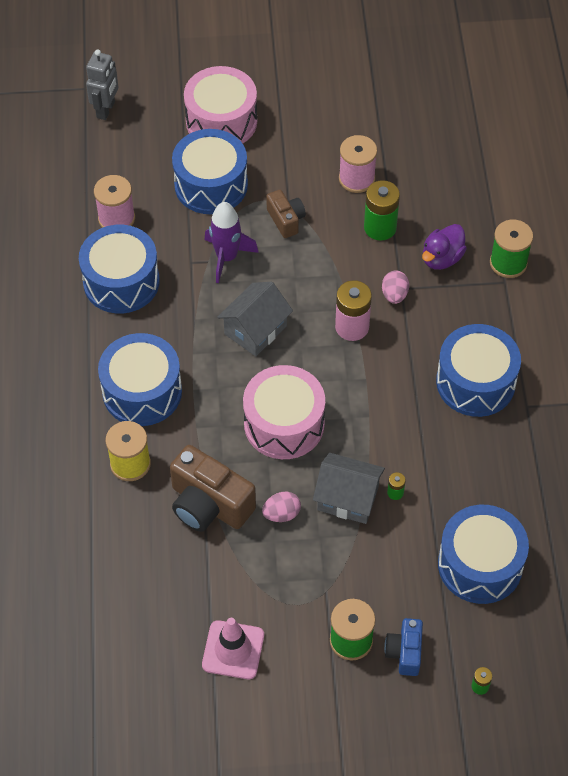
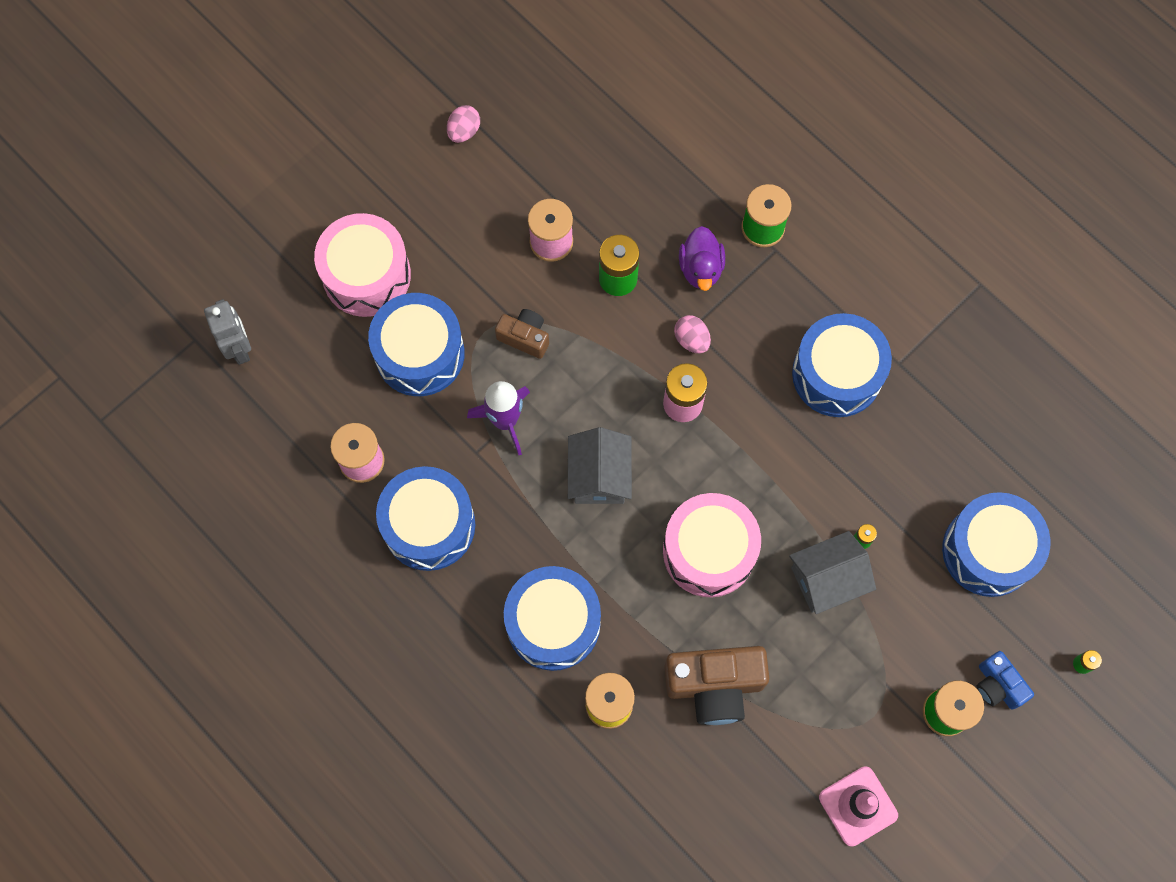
camera: 40 degrees left, 15 degrees up
pink egg [262,492,301,522] -> pink egg moved to [447,105,480,143]

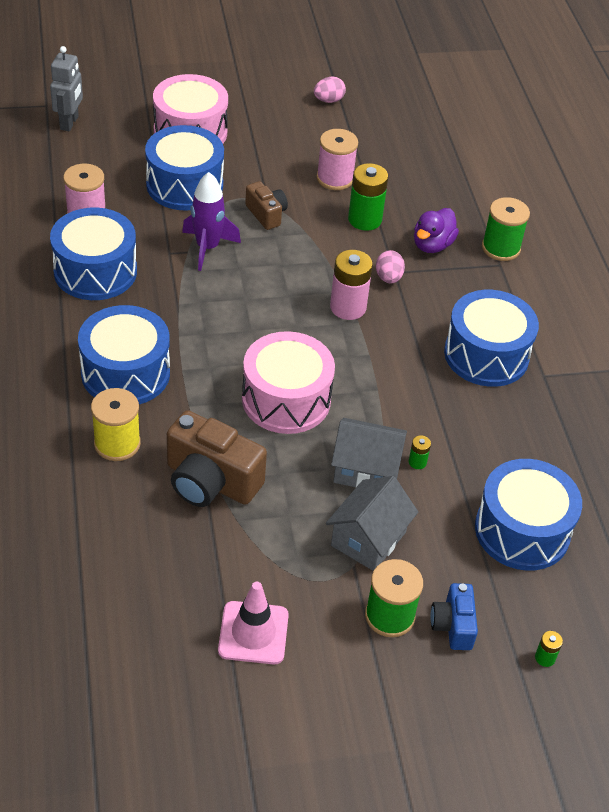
camera: 30 degrees right, 25 degrees down
grey house [568,427,632,504] -> grey house moved to [326,476,418,571]

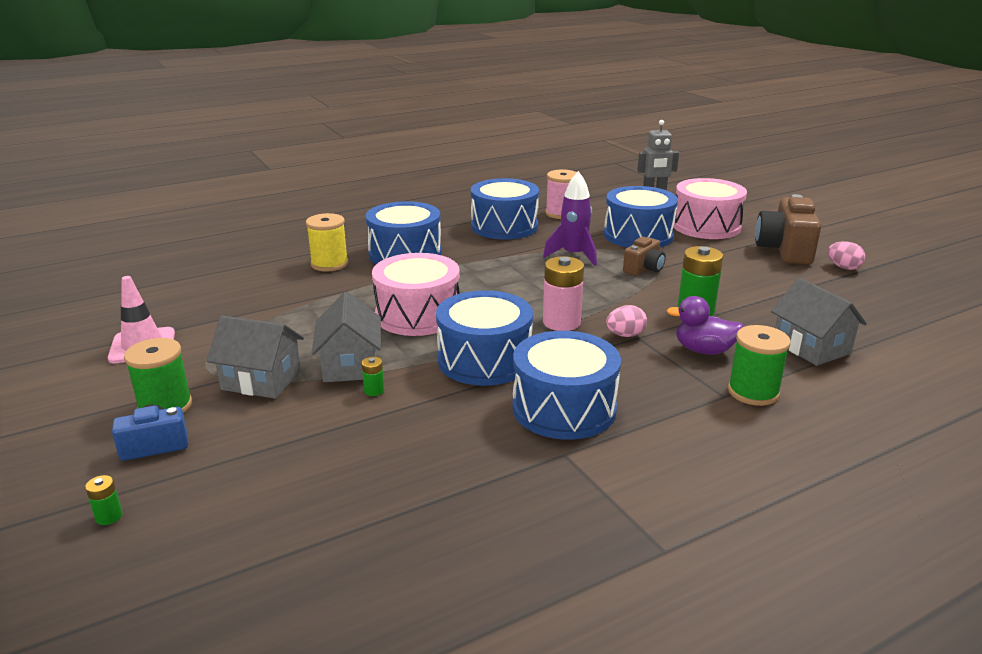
camera: 75 degrees right, 20 degrees down
brown camera [167,410,267,507] -> brown camera moved to [755,194,821,265]
pink spool [317,129,358,190] -> none
blue drum [475,459,582,571] -> blue drum moved to [436,290,533,386]
none -> grey house [771,278,867,366]

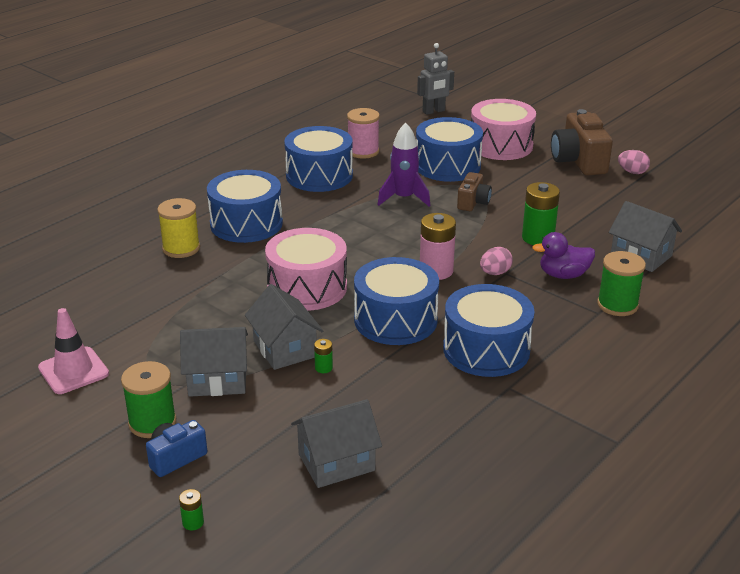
camera: 20 degrees left, 5 degrees up
none -> grey house [291,399,382,488]

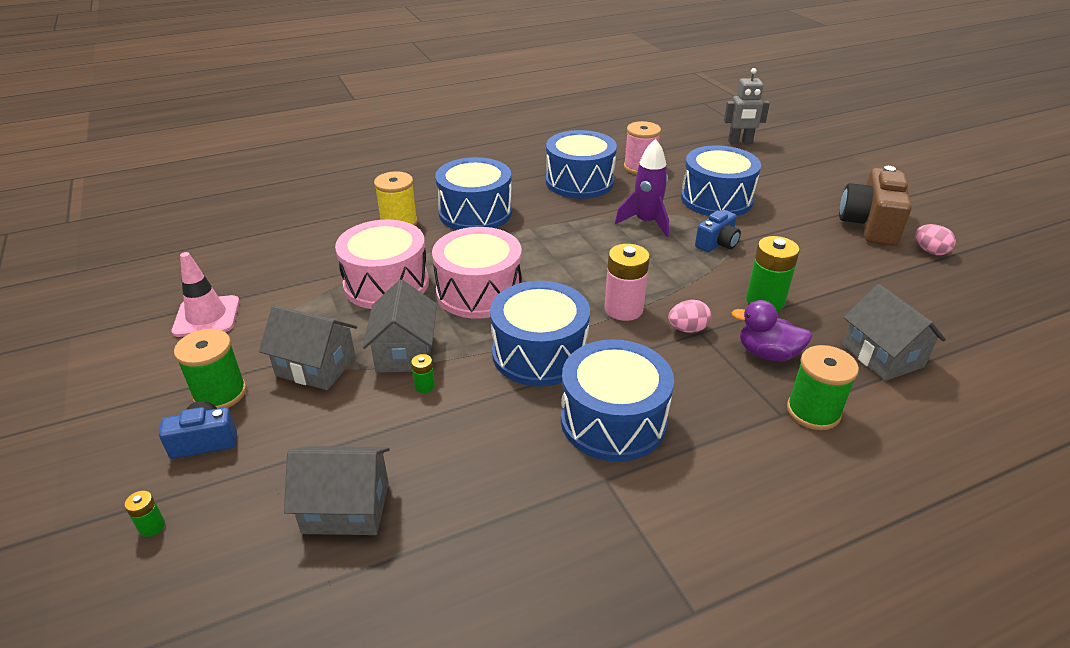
camera: 25 degrees right, 5 degrees up
brown camera [457,172,492,211] -> blue camera [695,210,741,252]
pink drum [471,99,536,160] -> pink drum moved to [335,220,429,309]

